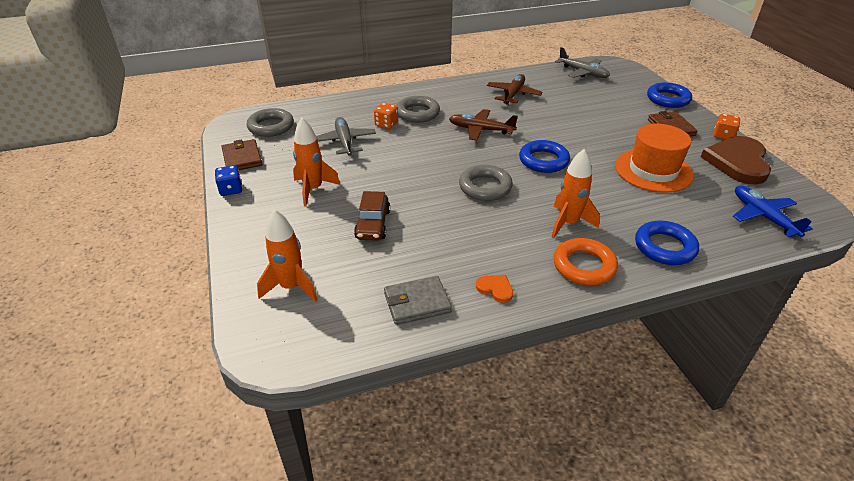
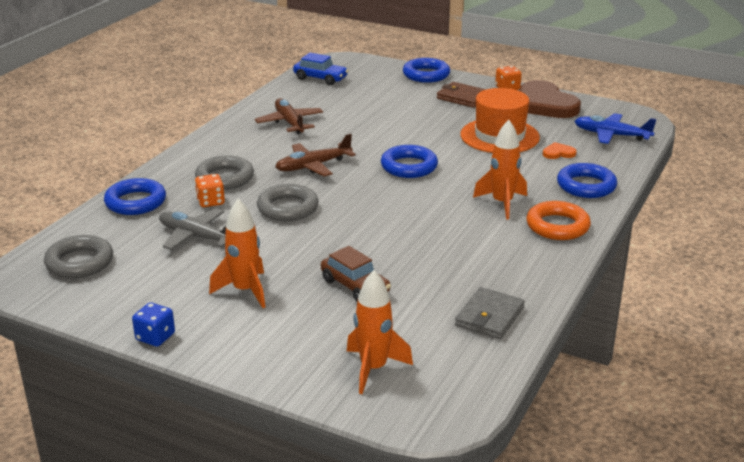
camera: 45 degrees left, 10 degrees down
brown wallet [221,139,262,170] -> none
grey ring [459,165,513,201] -> grey ring moved to [257,184,319,221]
orange heart [476,275,513,303] -> orange heart moved to [543,142,577,159]
grey plane [555,47,610,78] -> blue car [293,53,348,85]
none -> blue ring [104,178,166,215]

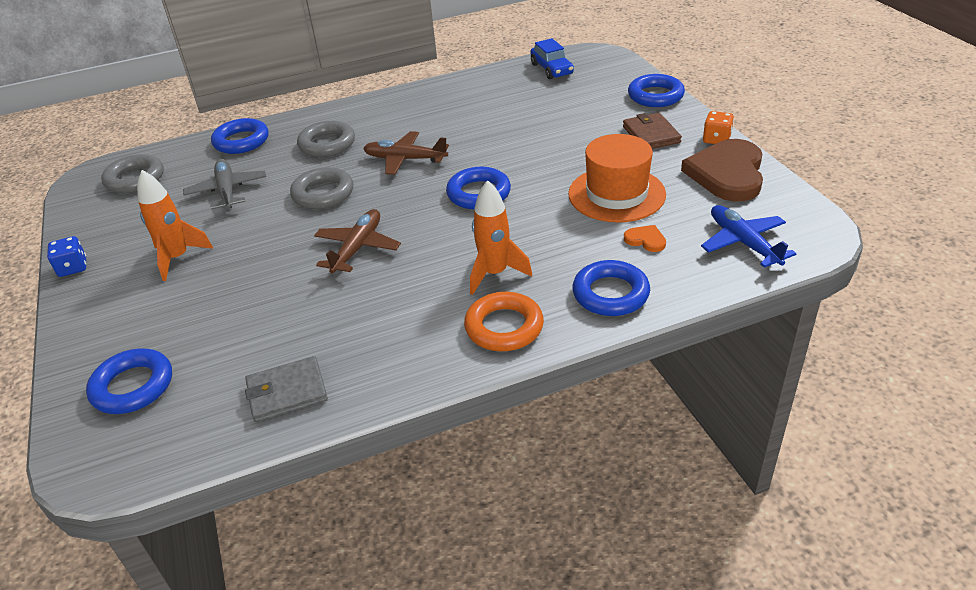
camera: 45 degrees right, 10 degrees up
orange dice [195,174,225,207] -> none
brown plane [255,98,323,134] -> brown plane moved to [314,209,401,273]
brown car [321,246,391,301] -> none
orange rocket [347,270,413,394] -> blue ring [86,349,172,414]

